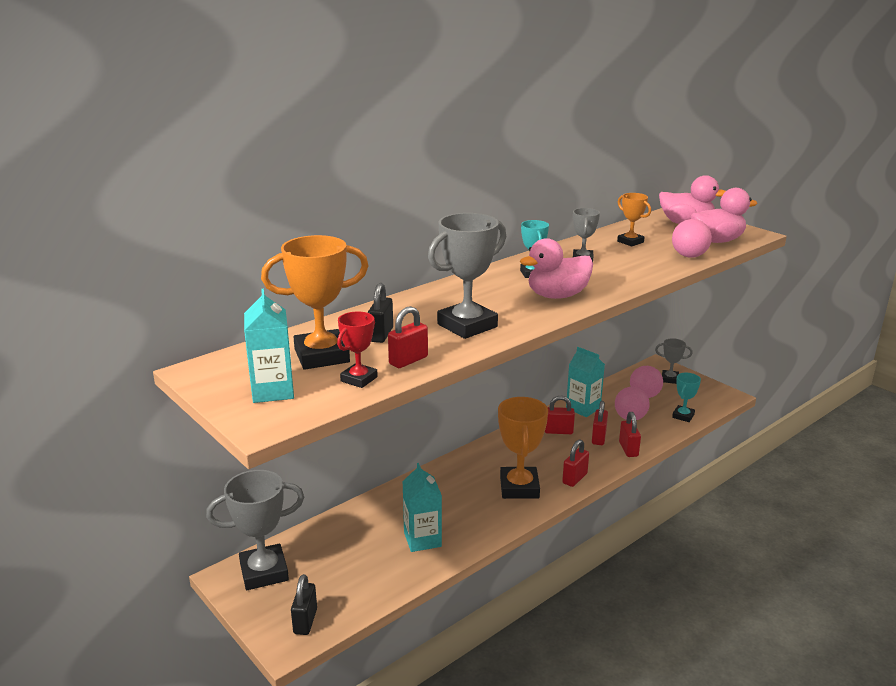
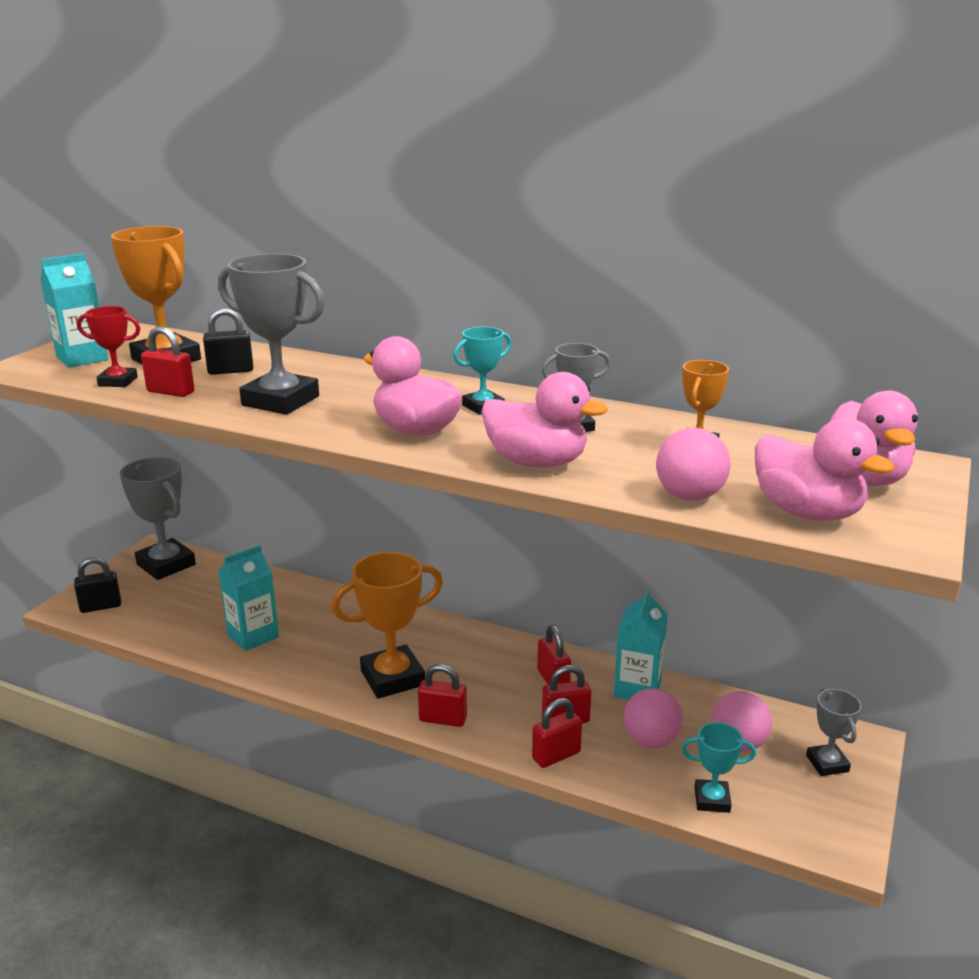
camera: 65 degrees right, 0 degrees up
none -> pink duck [481,372,608,468]

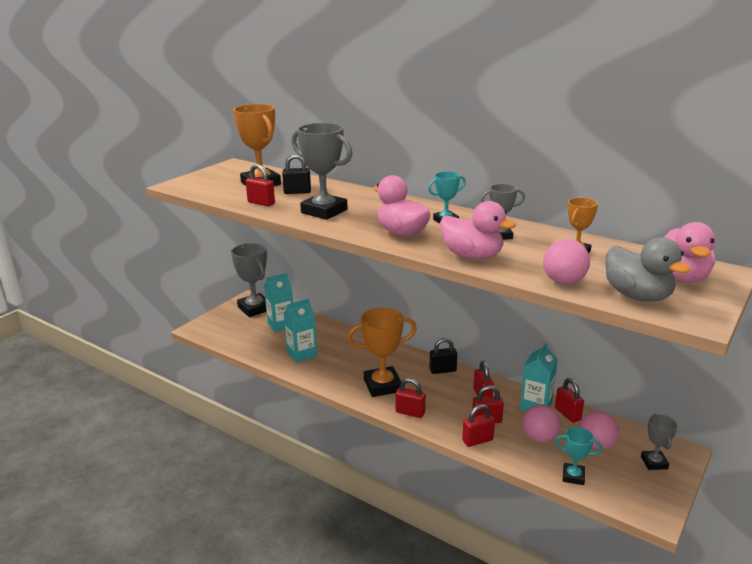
camera: 10 degrees right, 0 degrees up
turquoise carton [40,253,108,368] -> turquoise carton moved to [264,273,293,332]
black padlock [74,557,121,613] -> black padlock moved to [430,338,457,374]
red trophy [77,306,140,387] -> none
pink duck [755,418,894,521] -> grey duck [605,237,691,302]
none -> red padlock [555,378,584,423]

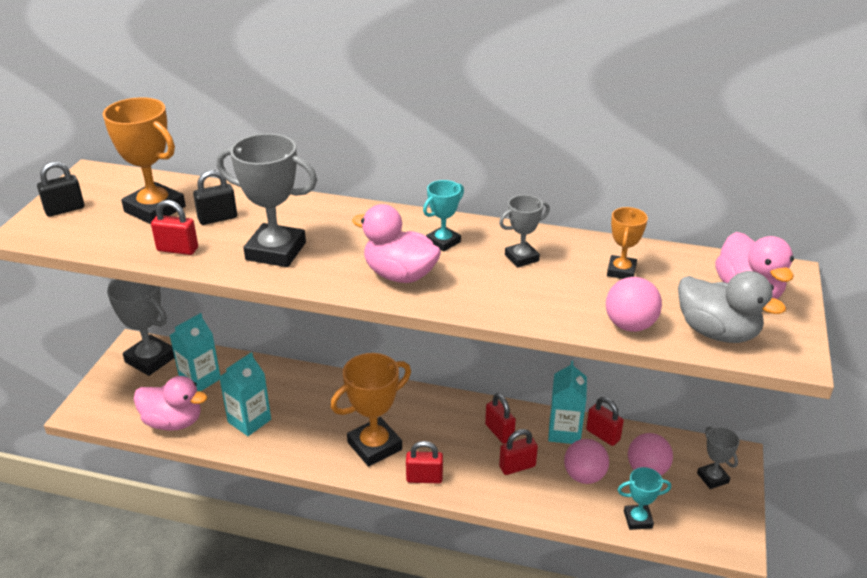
camera: 20 degrees left, 10 degrees up
black padlock [430,338,457,374] -> black padlock moved to [37,161,84,217]
pink duck [440,201,516,259] -> pink duck moved to [134,376,207,431]
red padlock [462,404,495,447] -> none

